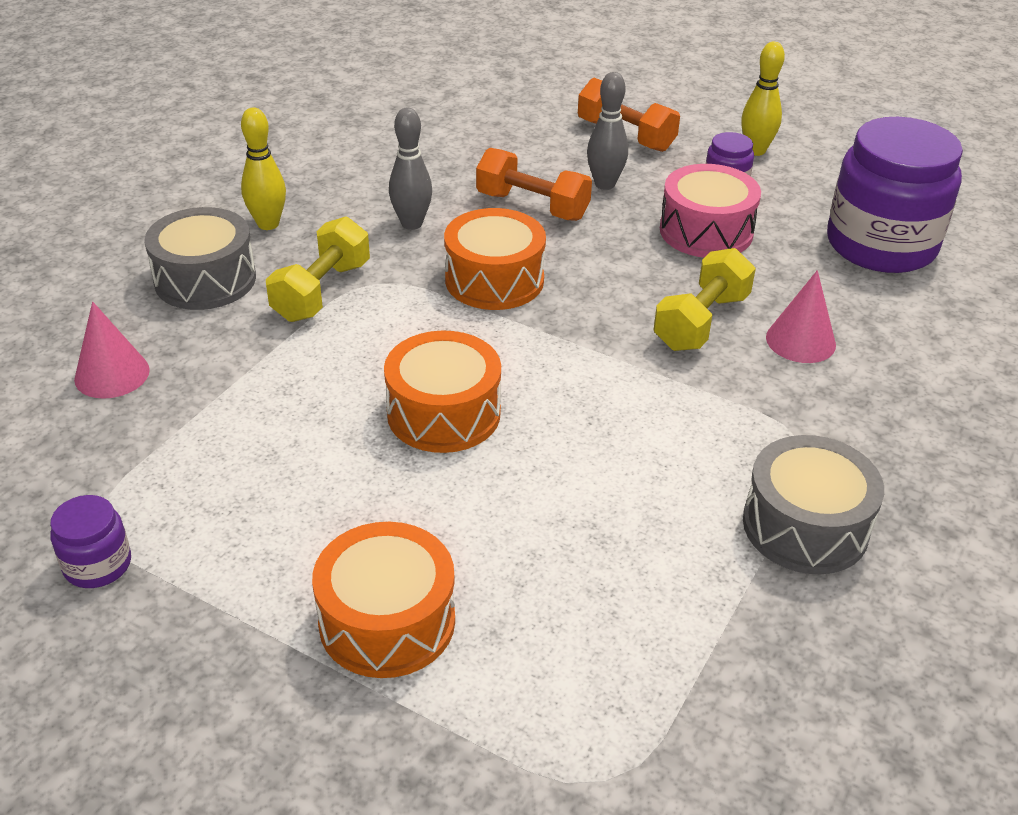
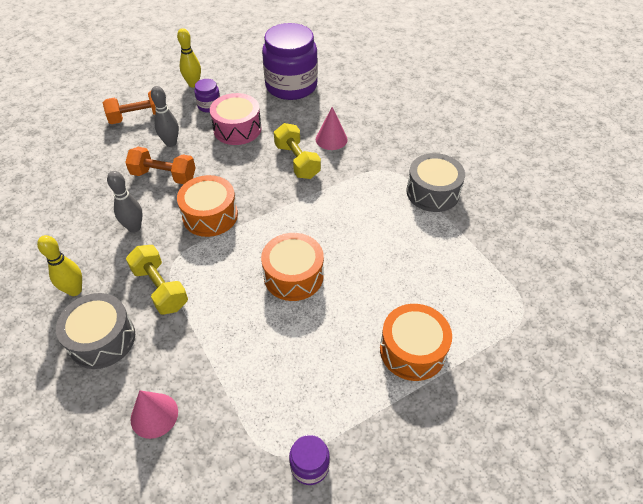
camera: 60 degrees left, 10 degrees up
orange dumbbell [476,148,592,221] -> orange dumbbell turned 45 degrees clockwise [125,147,195,184]

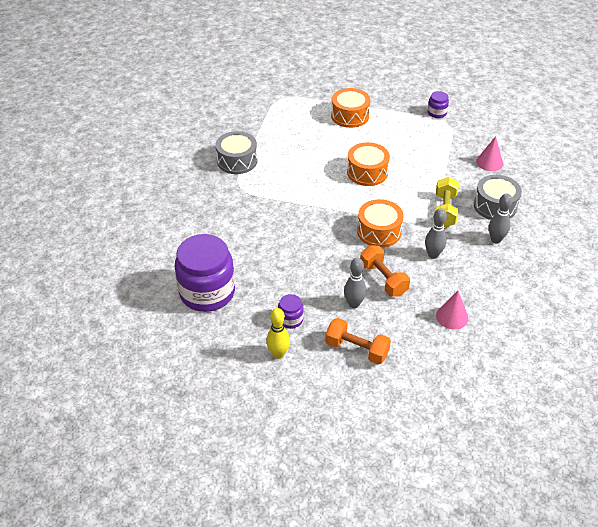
camera: 135 degrees left, 5 degrees down
yellow bowling pin [37,235,82,296] -> grey bowling pin [489,193,512,244]
pink drum [210,93,261,145] -> none
yellow dumbbell [274,123,321,179] -> none
pink cone [316,107,348,150] -> pink cone moved to [436,291,469,330]

